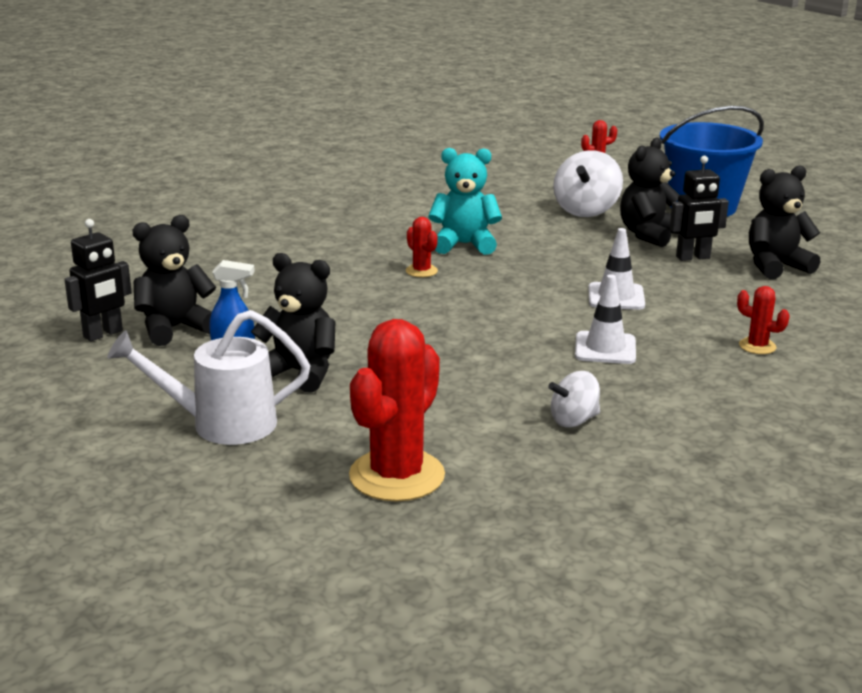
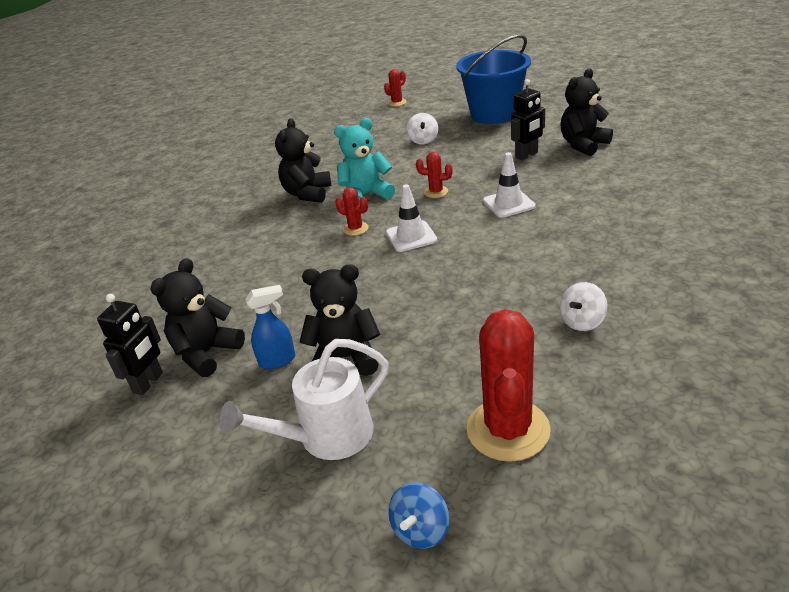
camera: 20 degrees left, 10 degrees up
white spinning top [553,150,623,217] -> white spinning top [407,113,438,144], size x0.61
white traffic cone [575,274,636,364] -> white traffic cone moved to [386,184,437,252]
black teddy bear [620,137,679,247] -> black teddy bear moved to [275,118,331,203]
red cactus [737,286,790,354] -> red cactus moved to [416,152,453,198]
none -> blue spinning top [388,482,449,549]

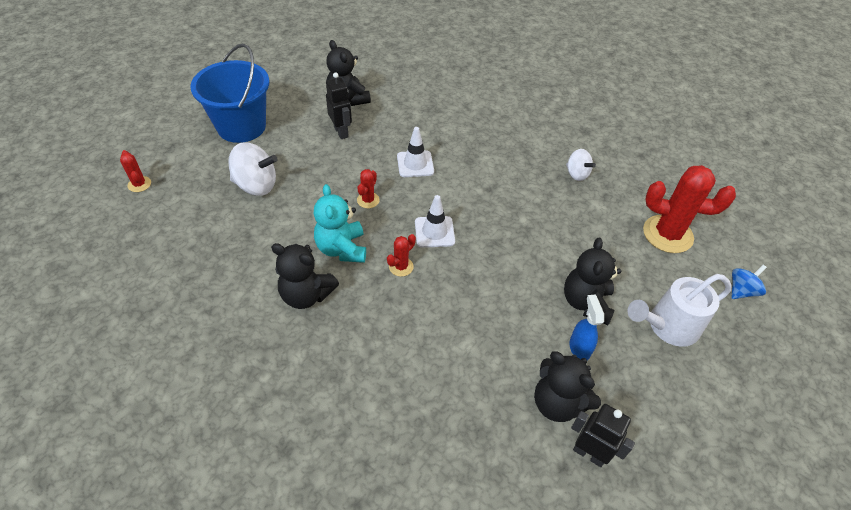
camera: 85 degrees left, 15 degrees up
white watering can [219,339,389,460] -> white watering can turned 90 degrees clockwise [627,274,732,347]
blue spinning top [388,482,449,549] -> blue spinning top turned 75 degrees counterclockwise [731,265,767,299]
white spinning top [407,113,438,144] -> white spinning top [228,142,278,196], size x1.65

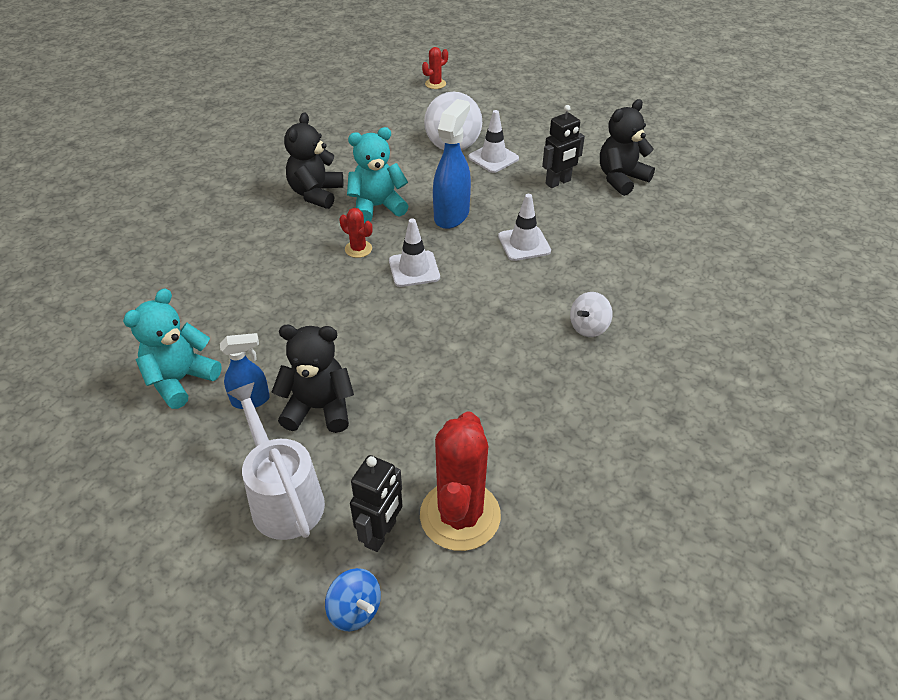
camera: 85 degrees right, 5 degrees down
blue bucket [190,43,269,143] -> none
red cactus [357,169,380,208] -> blue spray bottle [433,99,471,229]
black teddy bear [534,351,601,422] -> turquoise teddy bear [123,289,222,409]
white spinning top [566,149,596,181] -> white spinning top moved to [570,292,613,337]
black robot [571,404,635,467] -> black robot moved to [350,455,403,552]
none -> white traffic cone [468,110,519,173]

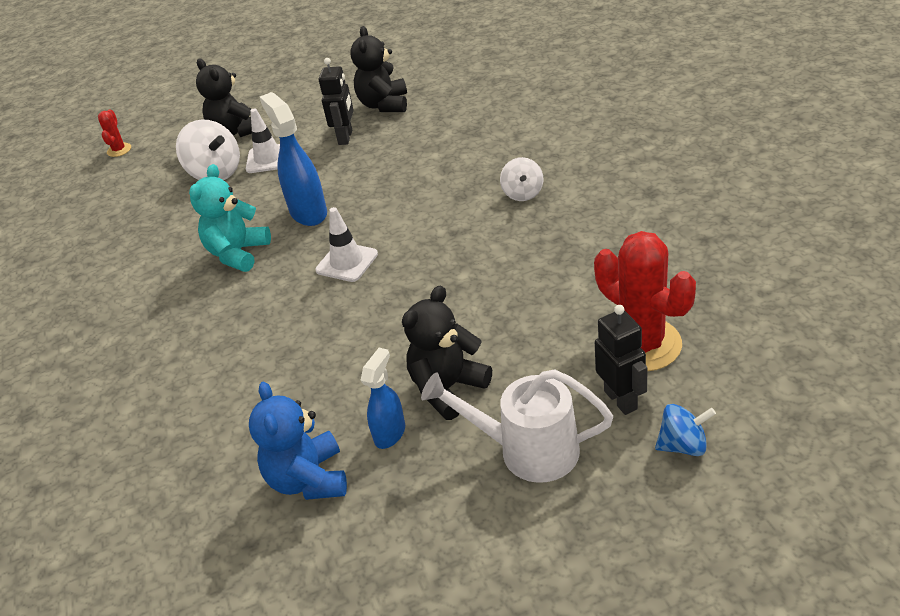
camera: 45 degrees left, 5 degrees down
turquoise teddy bear [123,289,222,409] -> blue teddy bear [249,382,347,500]
black teddy bear [284,112,343,209] -> black teddy bear moved to [196,58,252,137]
red cactus [339,208,372,258] -> none
white traffic cone [498,194,551,261] -> none

